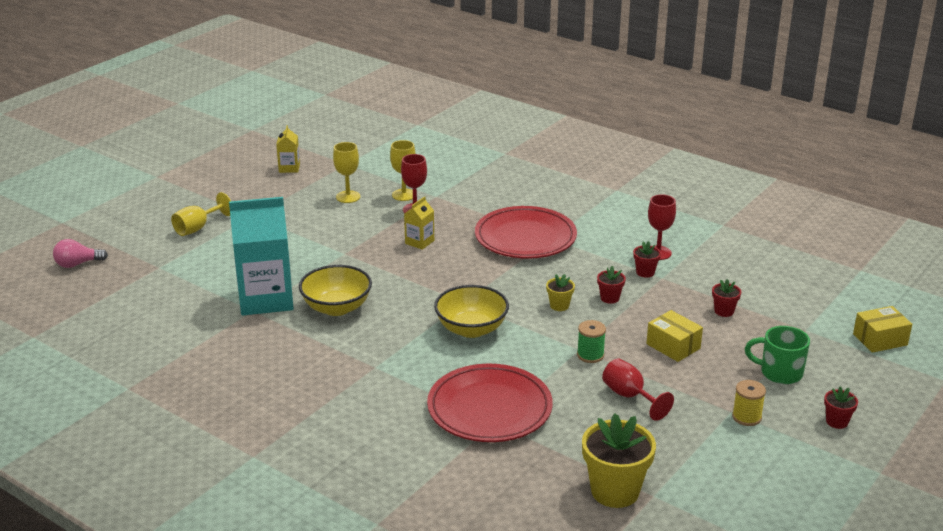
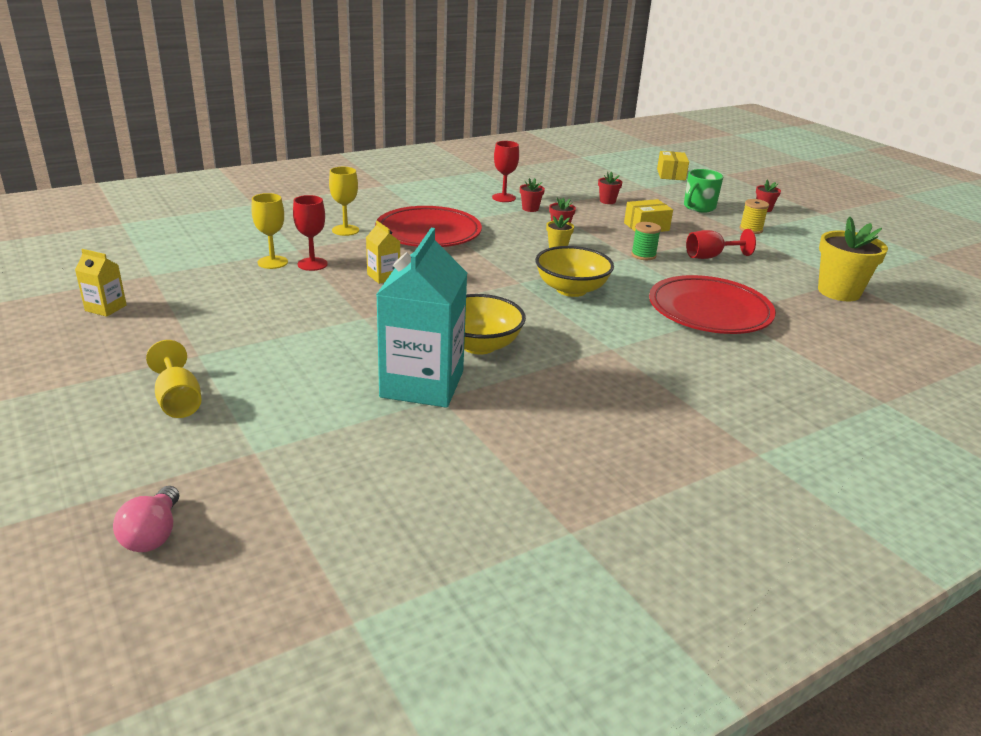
camera: 70 degrees left, 0 degrees up
yellow goblet [333,142,360,203] -> yellow goblet moved to [329,167,359,236]

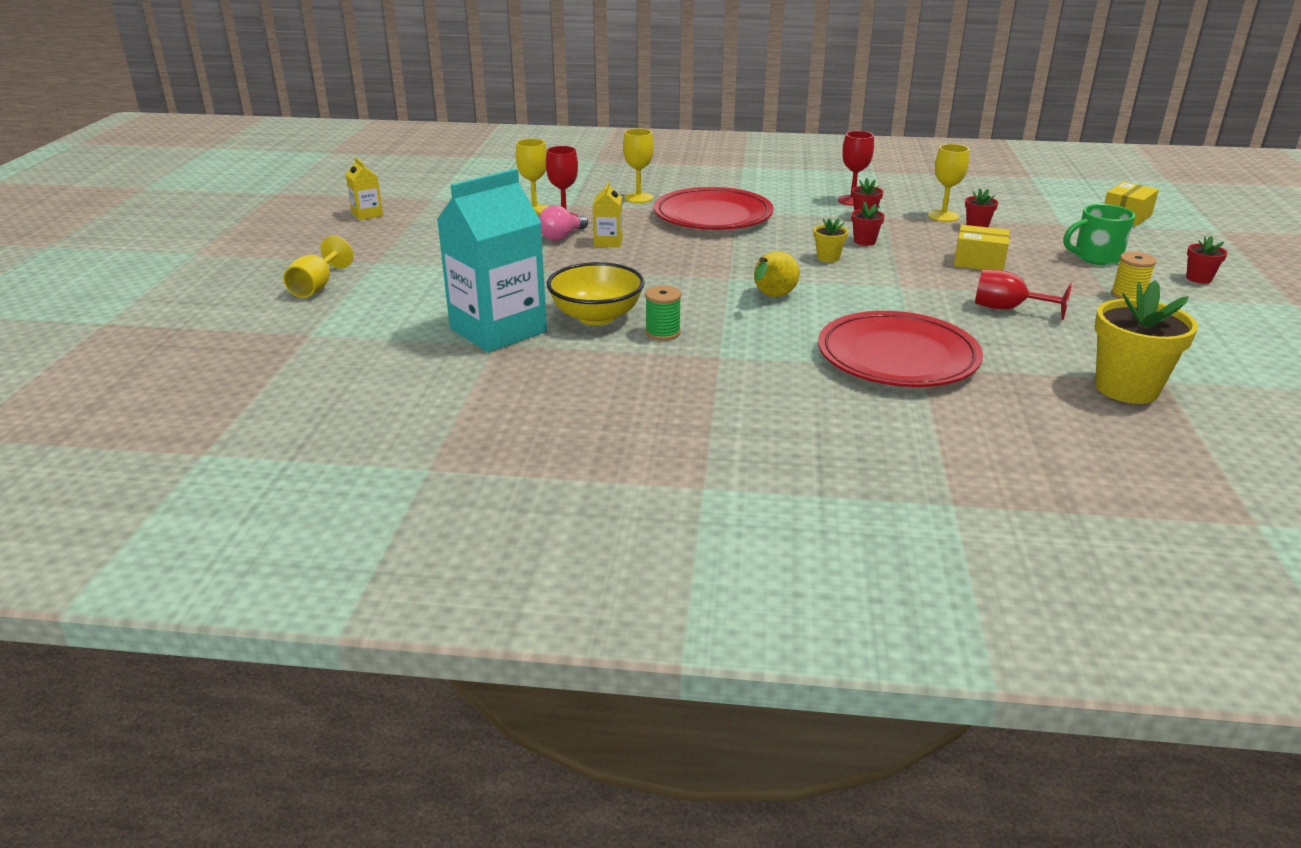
camera: 40 degrees right, 0 degrees up
pink light bulb [113,486,179,552] -> pink light bulb moved to [539,205,588,241]
yellow bowl [535,246,614,297] -> yellow pear [754,251,800,297]
green spool [631,222,661,260] -> green spool moved to [645,286,681,341]
none -> yellow goblet [928,144,969,222]

